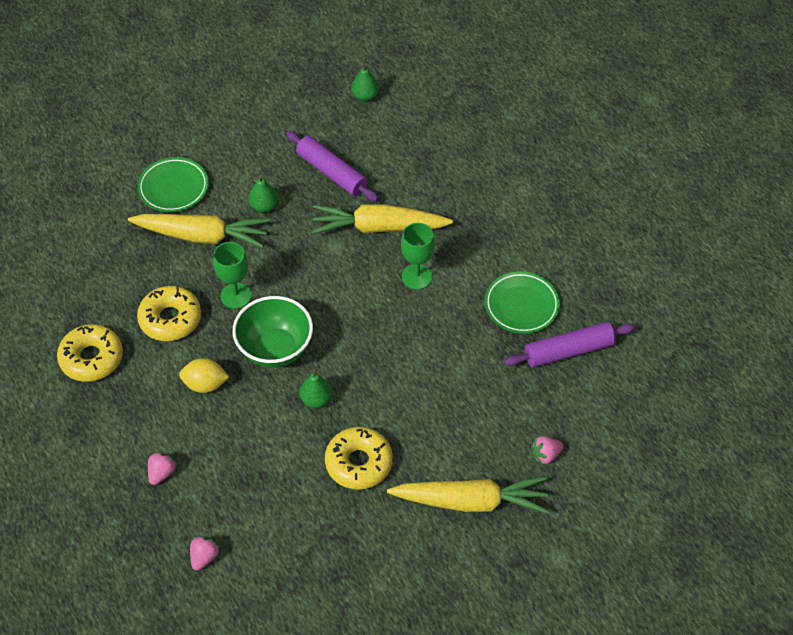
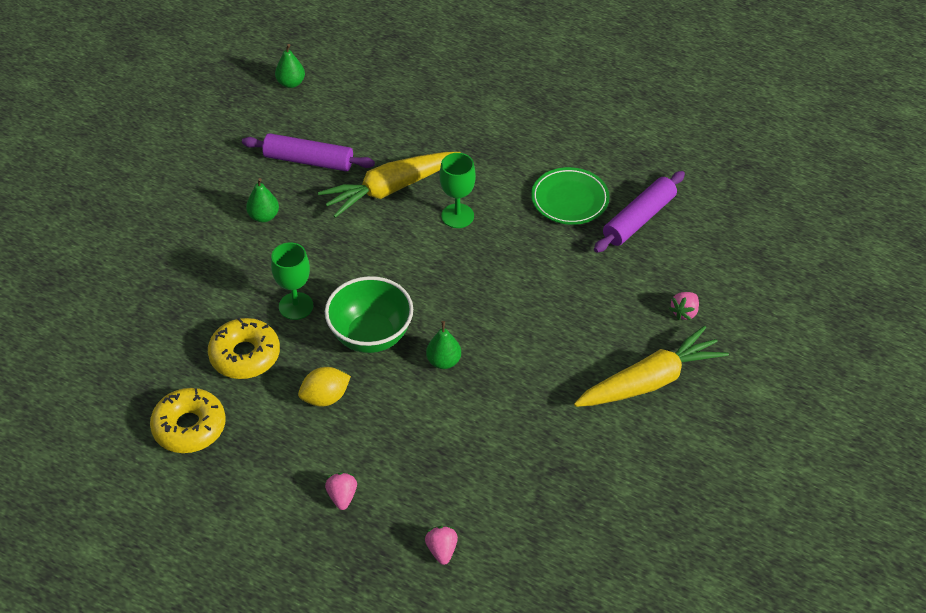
camera: 30 degrees left, 5 degrees down
yellow carrot [128,214,269,248] -> none
green plate [137,157,209,212] -> none
yellow donut [325,427,393,489] -> none

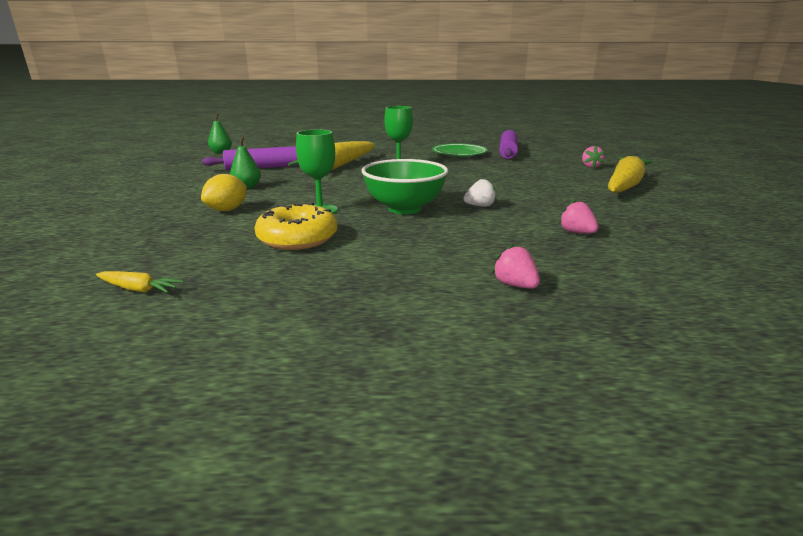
camera: 30 degrees left, 25 degrees down
yellow donut [150,388,226,453] -> none
yellow lemon [298,367,351,407] -> yellow lemon moved to [201,174,247,211]
pink strawberry [425,526,458,565] -> pink strawberry moved to [559,200,598,234]
green pear [426,321,461,369] -> white strawberry [463,178,496,207]
none -> yellow carrot [96,271,184,293]

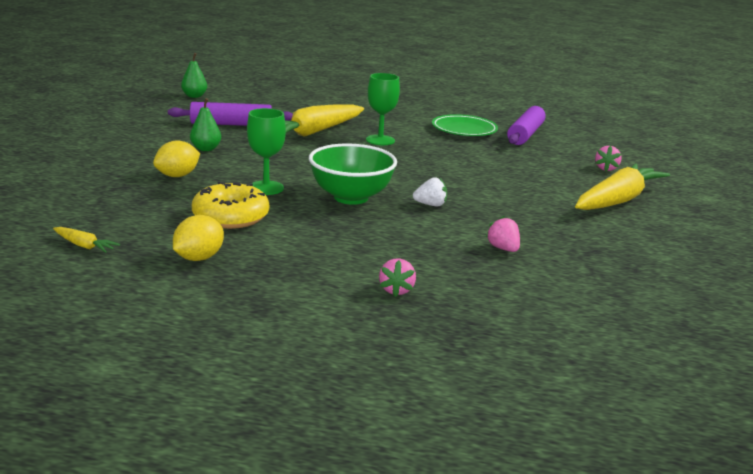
camera: 10 degrees right, 0 degrees up
pink strawberry [492,244,540,289] -> pink strawberry turned 150 degrees counterclockwise [379,258,416,297]
none -> yellow lemon [173,215,224,261]

